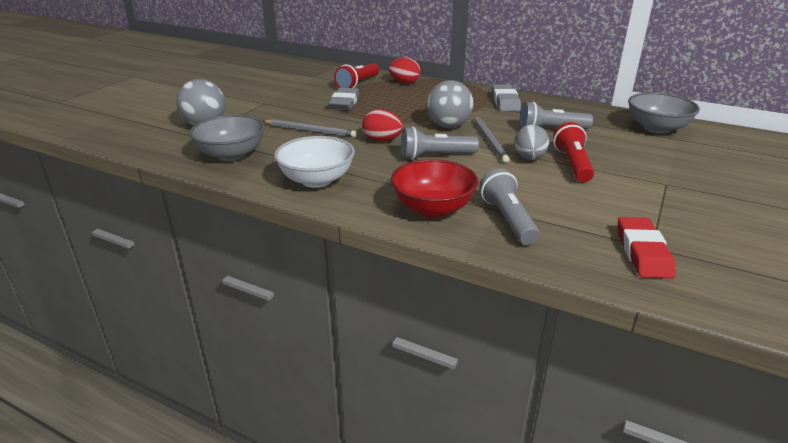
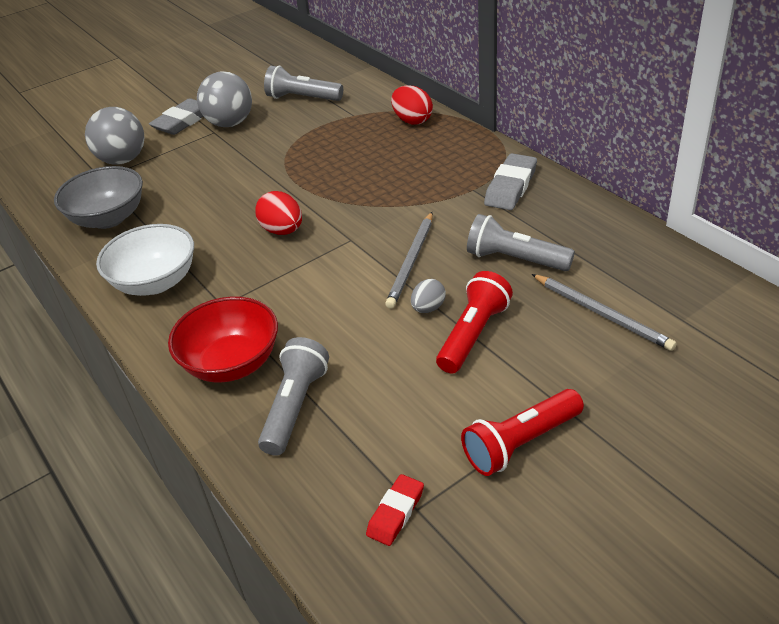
camera: 30 degrees right, 10 degrees up
grey pencil [263,119,357,137] -> grey pencil moved to [532,274,677,351]
grey eraser [328,88,360,110] -> grey eraser moved to [149,98,203,135]
red flashlight [334,63,379,88] -> red flashlight moved to [461,389,584,476]
grey flashlight [401,127,479,160] -> grey flashlight moved to [264,65,343,101]
grey ball [427,80,474,128] -> grey ball moved to [197,71,252,127]
grey egg [514,125,549,160] -> grey egg [411,279,446,313], size x0.66
red eraser [618,217,675,279] -> red eraser [366,474,424,546], size x0.64
grey bowl [628,93,700,134] -> none

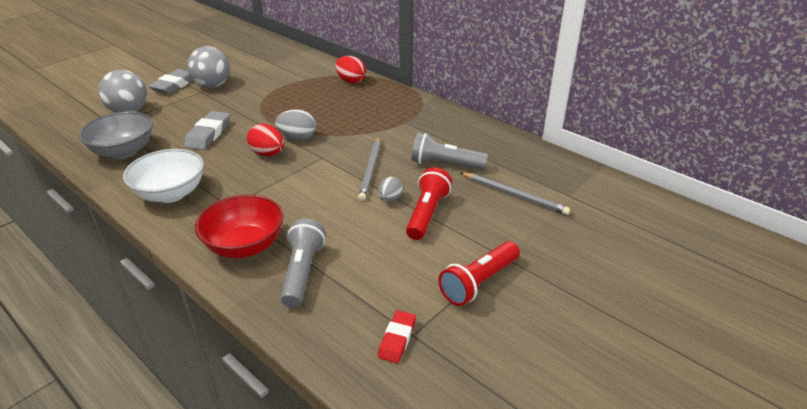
camera: 15 degrees left, 5 degrees down
grey flashlight [264,65,343,101] -> none
grey eraser [484,153,537,210] -> grey eraser moved to [184,111,230,150]
none -> grey egg [275,109,316,141]

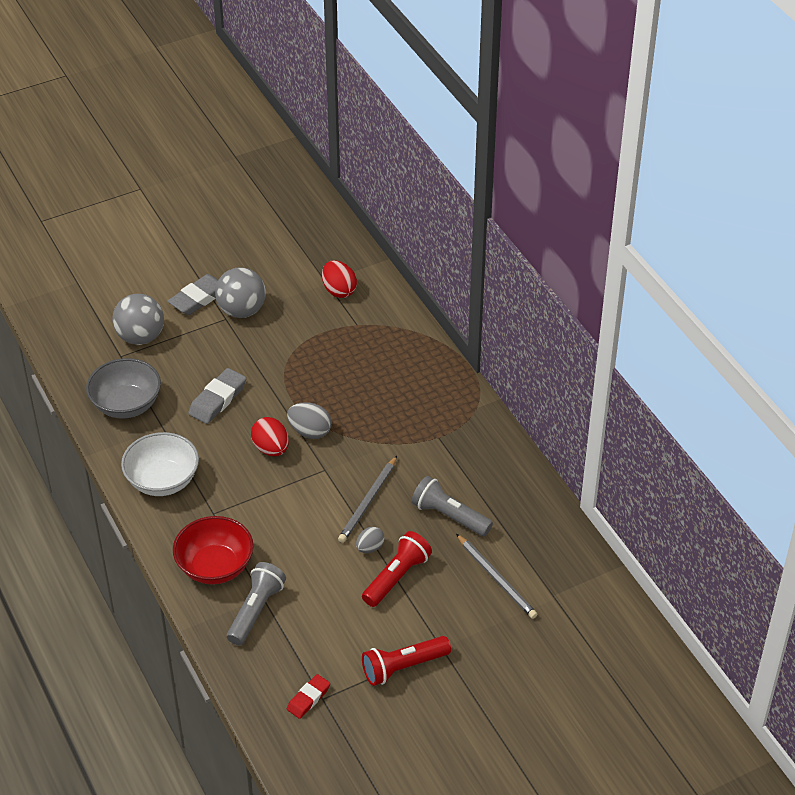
camera: 20 degrees right, 10 degrees up
red egg [335,56,366,83] -> red egg moved to [322,261,357,298]

